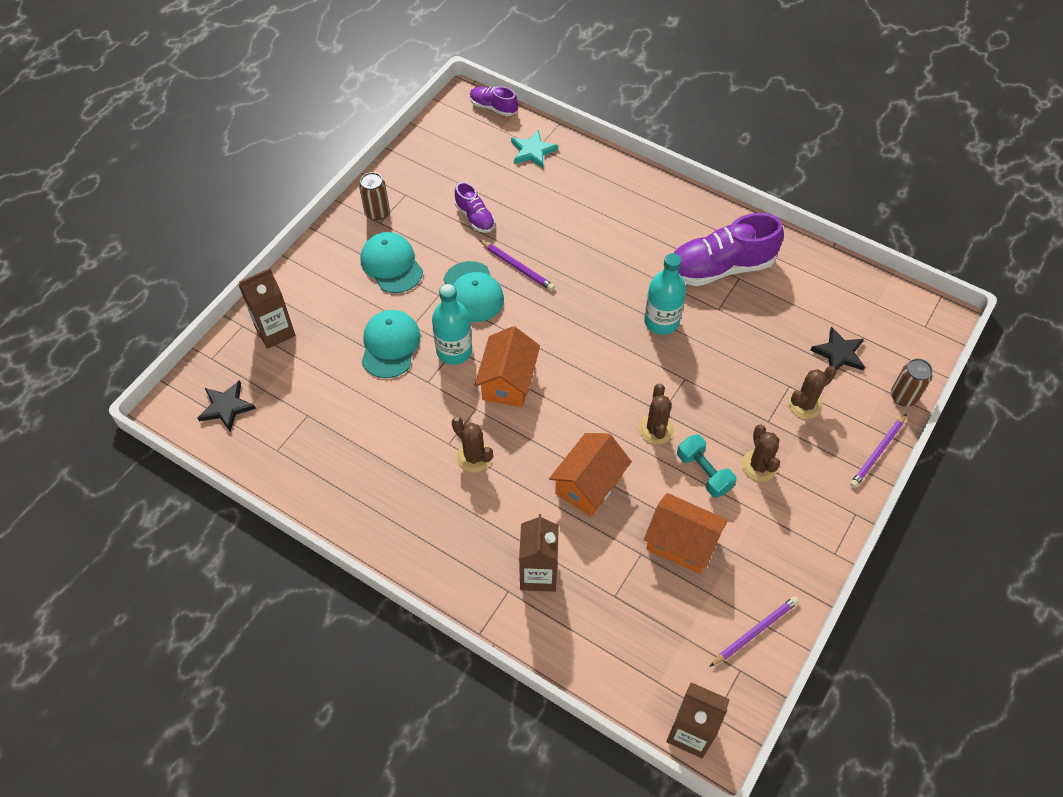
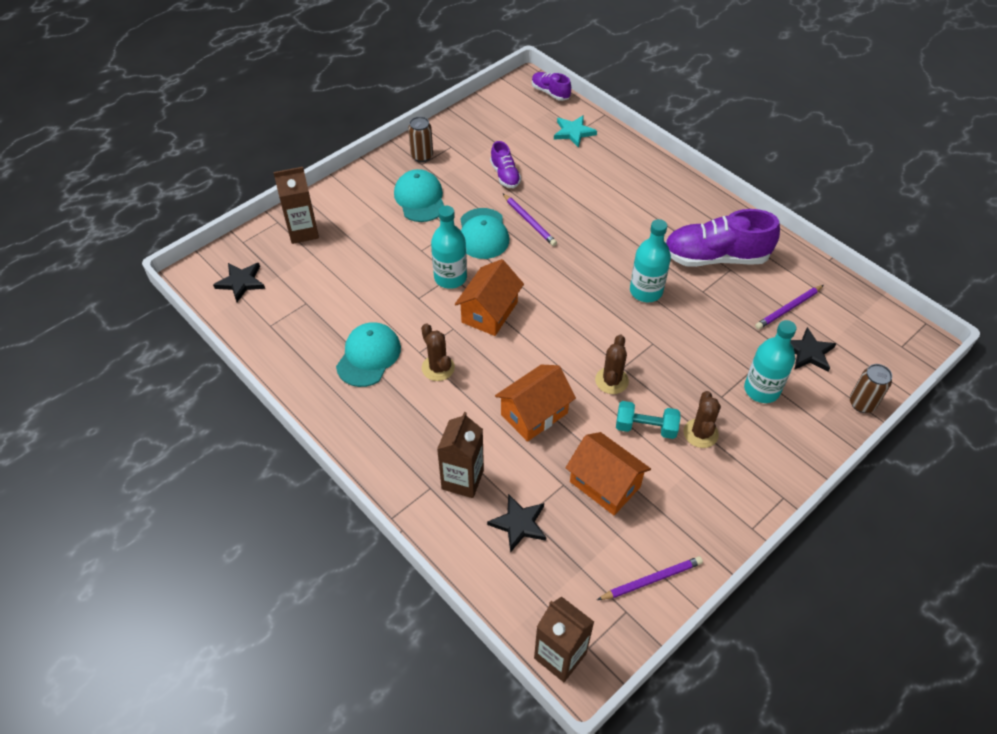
camera: 15 degrees right, 5 degrees down
turquoise cap [361,310,421,378] -> turquoise cap moved to [336,322,401,387]
turquoise dumbbell [677,434,736,498] -> turquoise dumbbell turned 60 degrees counterclockwise [616,401,680,439]
brown cactus [788,366,836,419] -> turquoise bottle [744,320,797,403]
purple pencil [850,413,907,488] -> purple pencil moved to [755,285,824,329]
none -> black star [487,494,546,553]

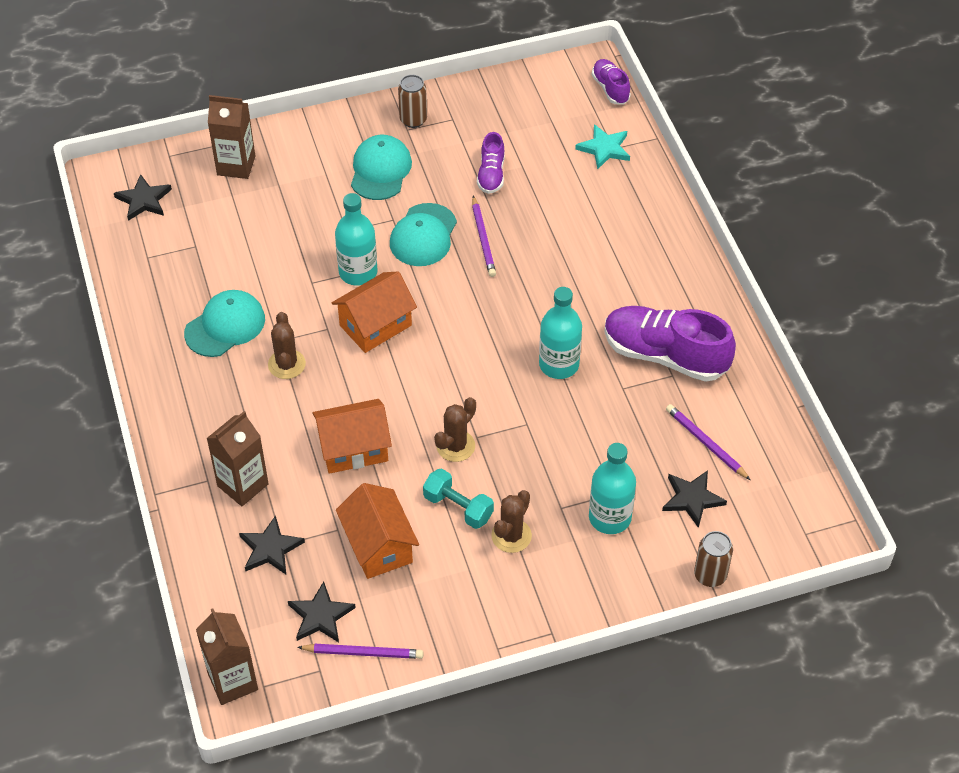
camera: 25 degrees right, 0 degrees up
purple pencil [755,285,824,329] -> purple pencil turned 60 degrees clockwise [666,404,750,480]
none -> black star [288,582,356,642]

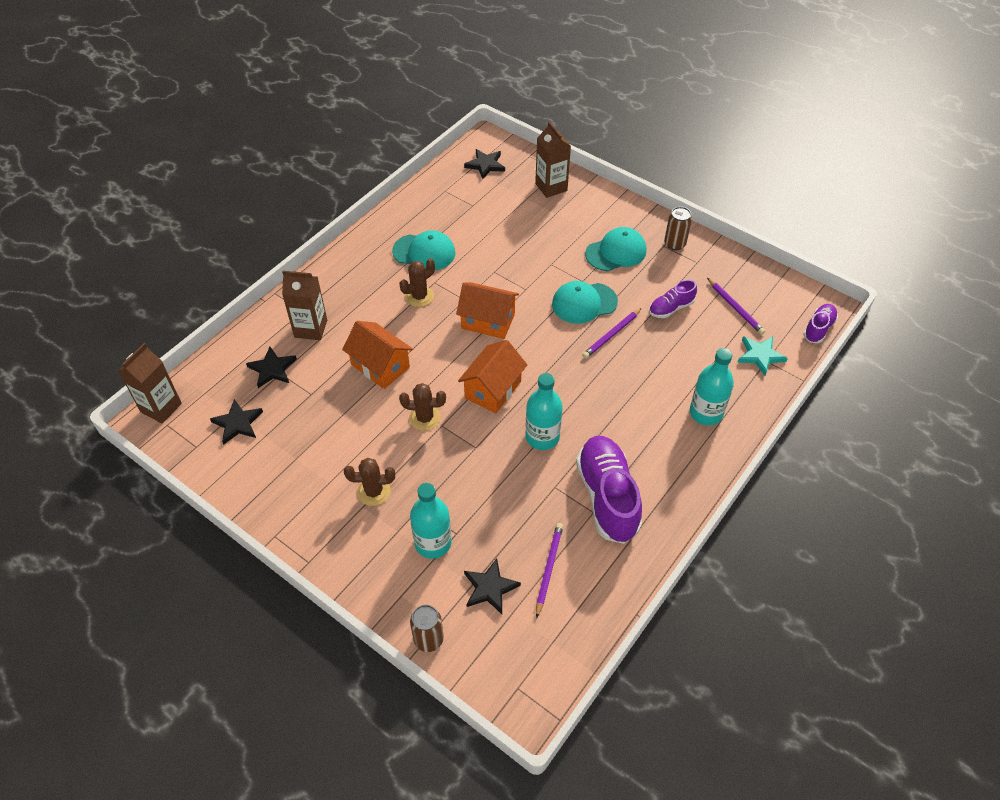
camera: 55 degrees right, 0 degrees up
purple pencil [297,644,423,659] -> purple pencil moved to [707,278,765,335]
turquoise bottle [335,193,377,286] -> turquoise bottle moved to [690,348,734,426]
orange house [336,483,419,579] -> orange house moved to [458,340,527,414]
turquoise dumbbell [423,469,494,529] -> none

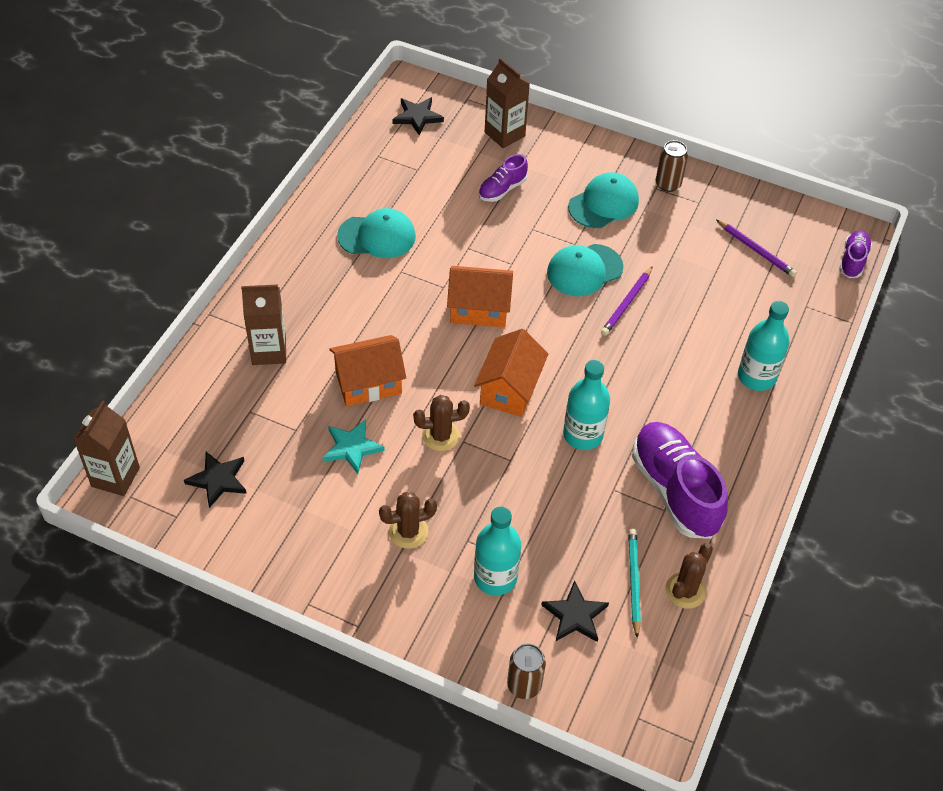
camera: 15 degrees left, 0 degrees up
black star [246,347,297,388] -> none
orange house [342,321,413,389] -> orange house turned 45 degrees counterclockwise [329,335,406,406]
brown cactus [400,258,435,307] -> brown cactus moved to [665,543,713,609]
purple pencil [536,523,563,618] -> turquoise pencil [628,529,641,638]
purple shoe [649,279,697,318] -> purple shoe moved to [478,154,528,202]
turquoise star [738,336,788,376] -> turquoise star moved to [323,419,385,474]

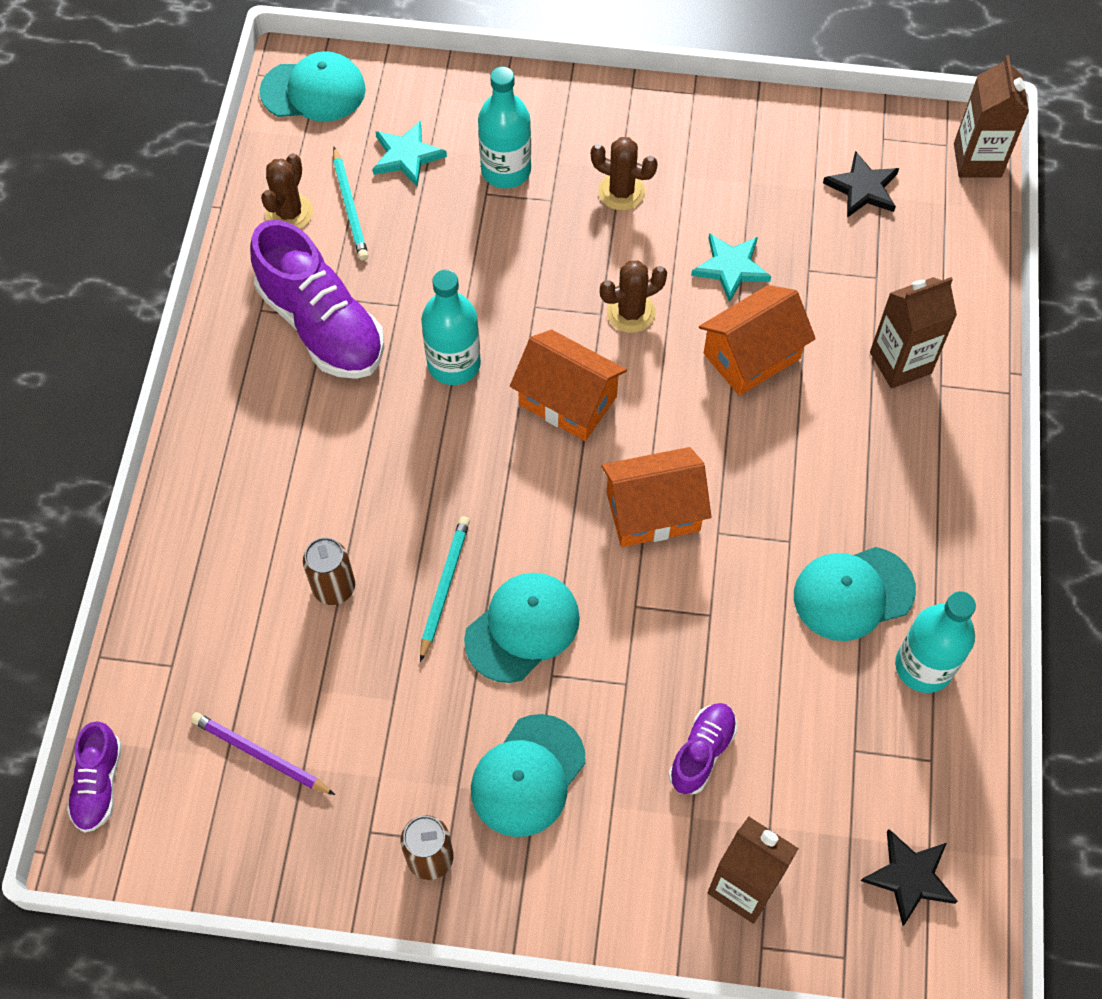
camera: 165 degrees right, 10 degrees up
brown cactus [379,492,437,549] -> brown cactus turned 60 degrees clockwise [591,137,658,210]
orange house [474,329,548,417] -> orange house turned 60 degrees counterclockwise [510,330,627,441]
brown can [507,643,546,699] -> brown can moved to [303,537,355,605]
black star [542,580,609,642] -> turquoise star [373,120,447,187]
purple pencil [601,266,653,336] -> turquoise pencil [420,516,470,662]
turquoise bottle [738,301,789,391] -> turquoise bottle moved to [895,591,976,693]
none -> turquoise cap [260,51,366,122]

